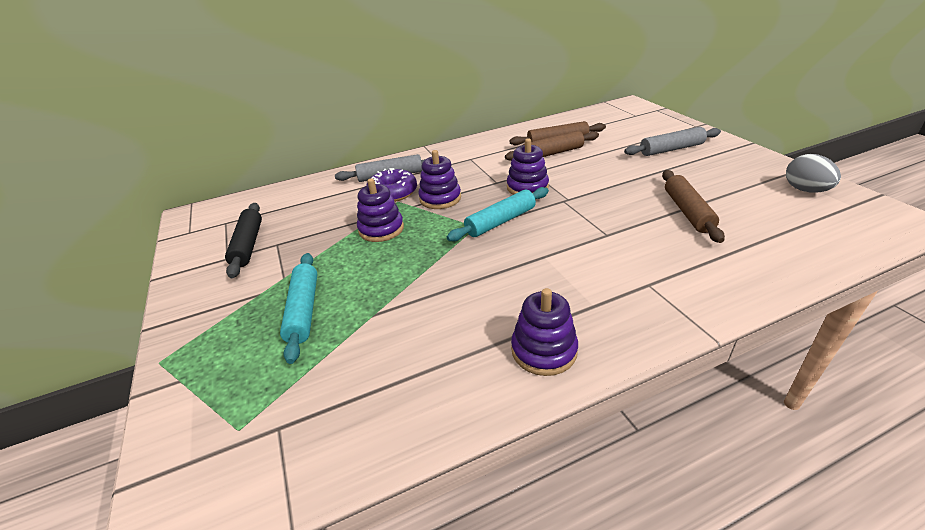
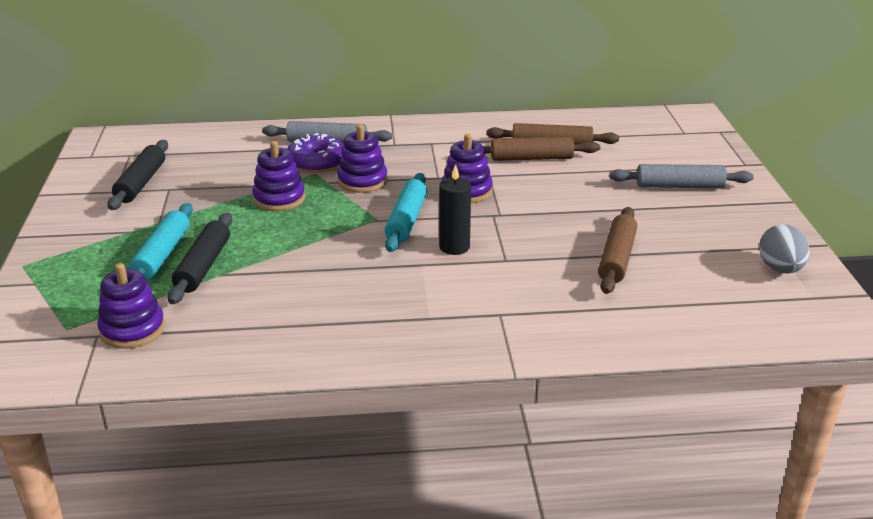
camera: 15 degrees right, 5 degrees down
turquoise rolling pin [447,187,549,241] -> turquoise rolling pin turned 60 degrees counterclockwise [385,173,427,252]
purple stacking toy [511,288,578,376] -> purple stacking toy moved to [97,263,165,349]
none -> black rolling pin [167,213,232,304]
none -> black candle [439,164,471,255]

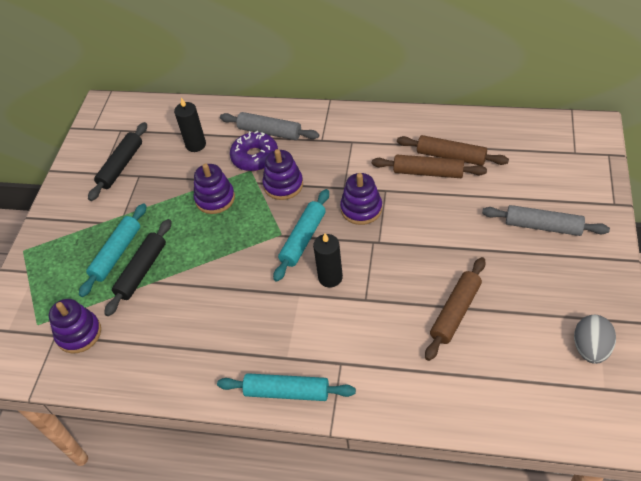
camera: 20 degrees right, 20 degrees up
none -> black candle [174,98,206,152]
none -> turquoise rolling pin [217,373,356,401]

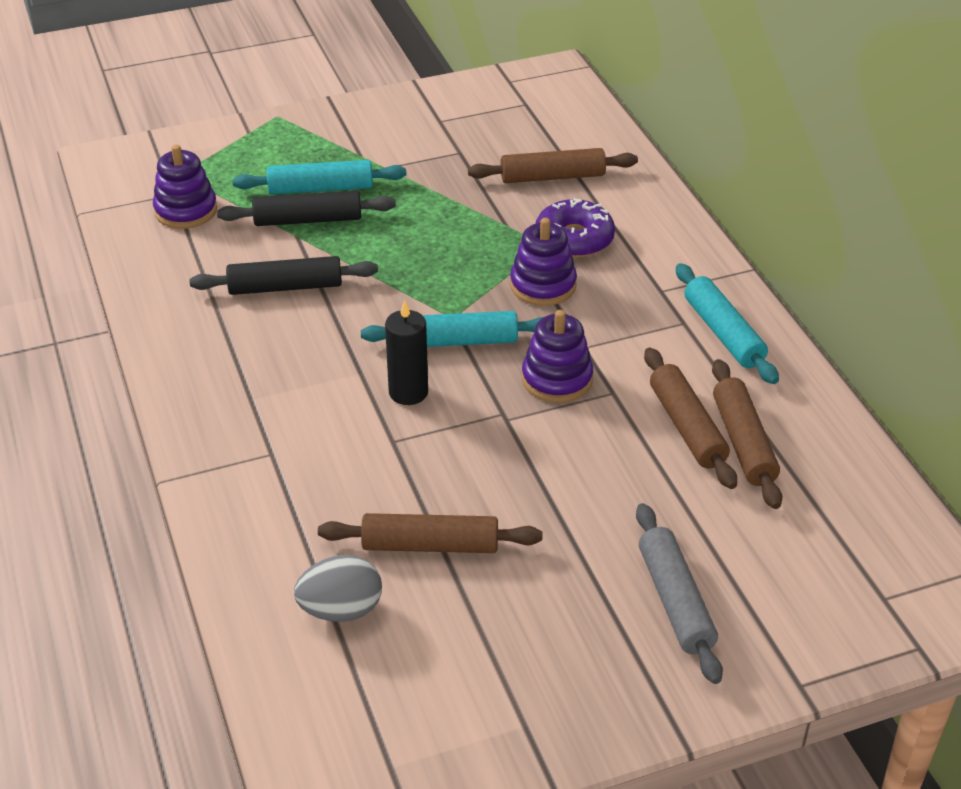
camera: 55 degrees right, 10 degrees down
black rolling pin [88,122,147,201] -> black rolling pin moved to [189,256,378,295]
black candle [174,98,206,152] -> brown rolling pin [468,148,638,183]
purple stacking toy [194,164,235,214] -> none
turquoise rolling pin [217,373,356,401] -> turquoise rolling pin moved to [676,263,779,384]
grey rolling pin [220,112,319,140] -> none
grey egg [574,315,616,364] -> grey egg moved to [294,555,382,622]

